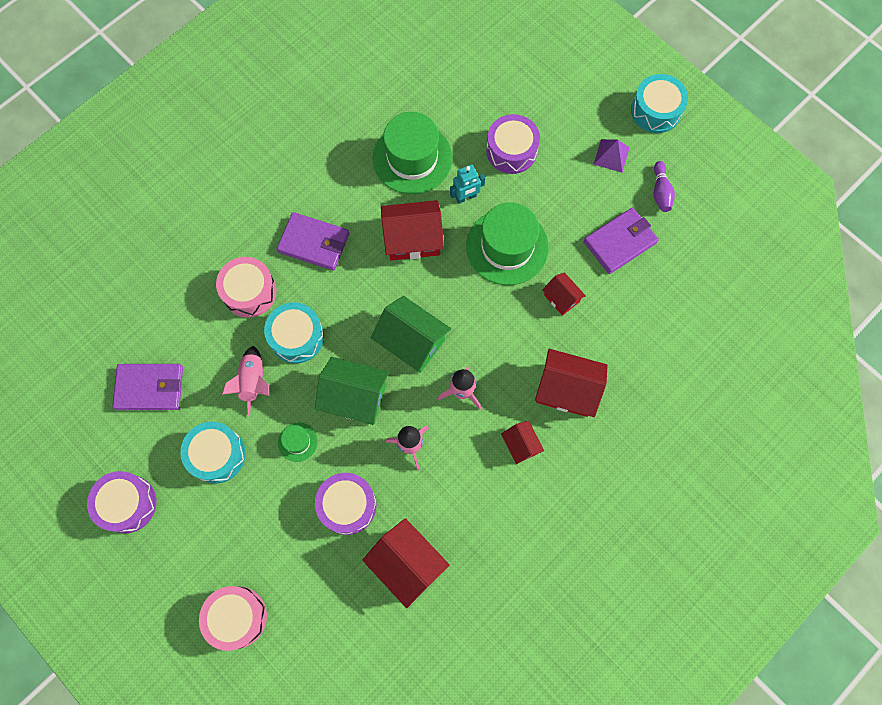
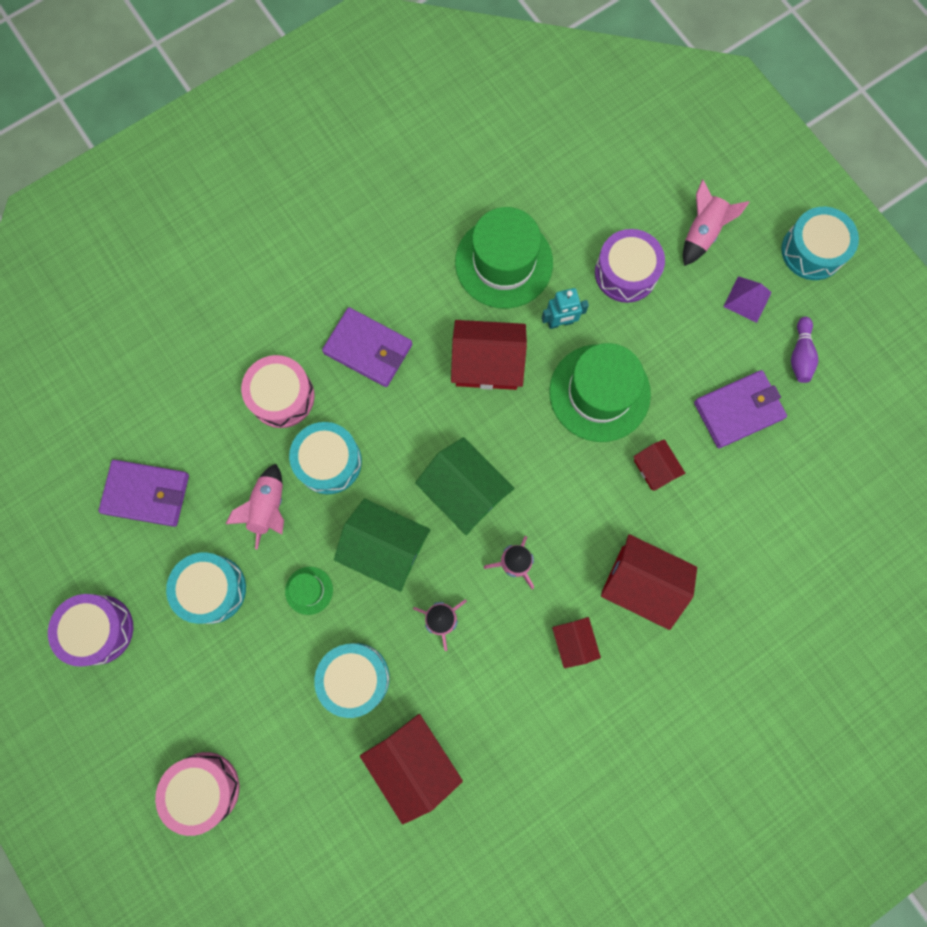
camera: 10 degrees right, 5 degrees up
purple drum [315,473,376,535] -> turquoise drum [314,643,390,718]
none -> pink rocket [683,179,749,266]

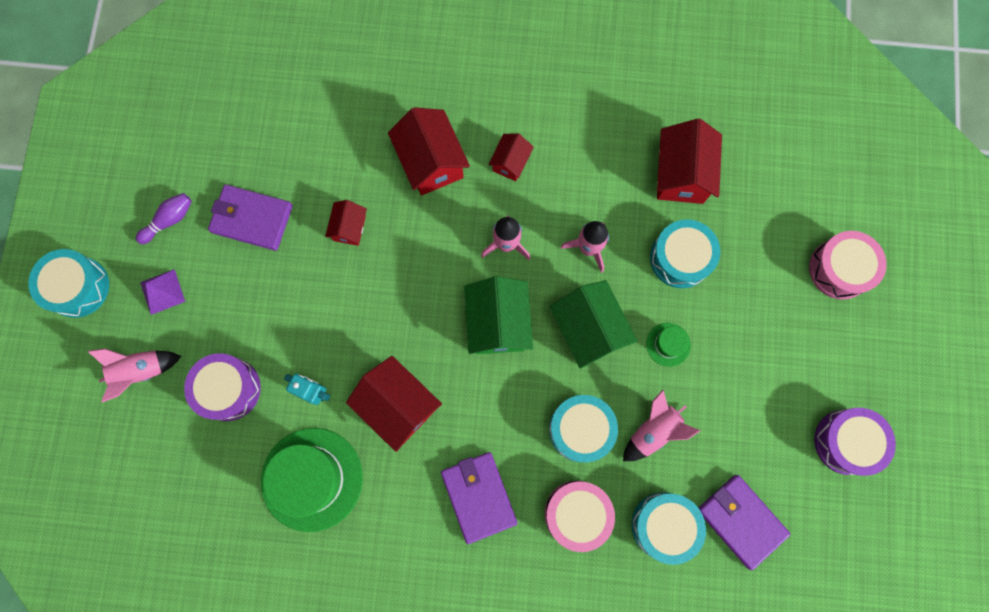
camera: 140 degrees left, 0 degrees up
turquoise drum [166,553,246,624] -> turquoise drum moved to [631,492,706,565]
green hat [549,343,651,442] -> none

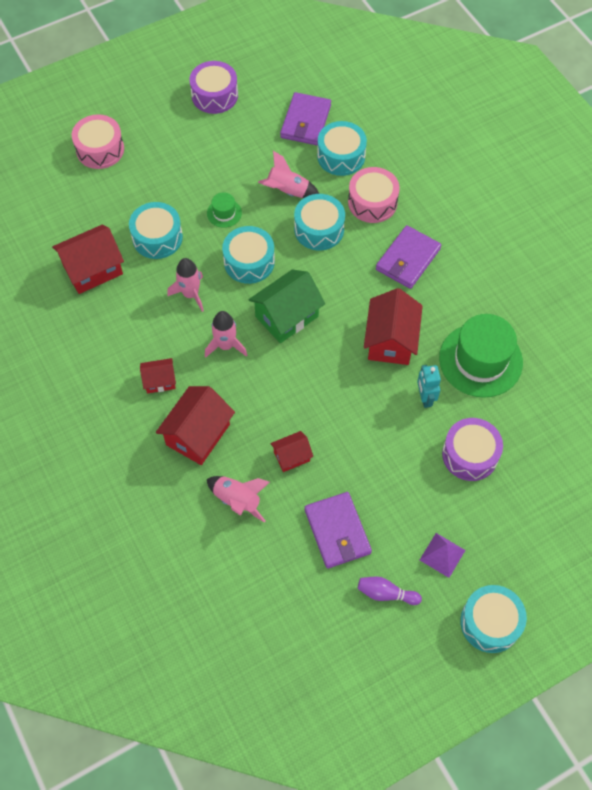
camera: 125 degrees left, 15 degrees down
pink rocket [88,349,181,402] -> pink rocket moved to [207,476,270,523]
green house [549,280,637,369] -> turquoise drum [222,226,275,284]

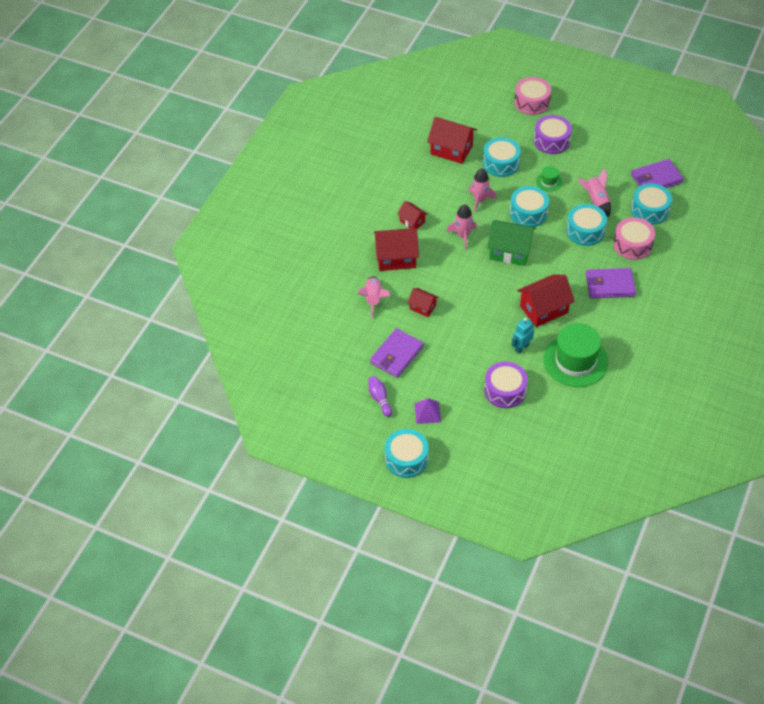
camera: 55 degrees right, 10 degrees down
purple drum [190,61,238,114] -> purple drum moved to [534,115,572,154]

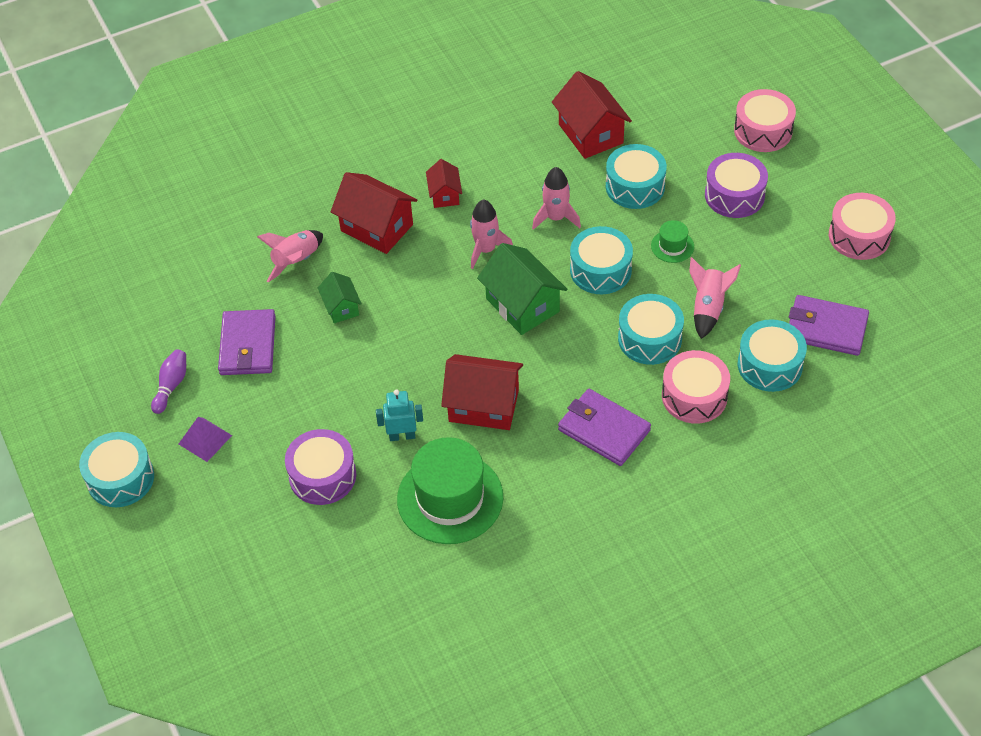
camera: 40 degrees right, 0 degrees up
purple wallet [370,328,424,378] -> purple wallet turned 75 degrees counterclockwise [218,309,276,375]
red house [408,288,439,317] -> green house [318,272,362,323]
none -> pink drum [829,193,896,260]

